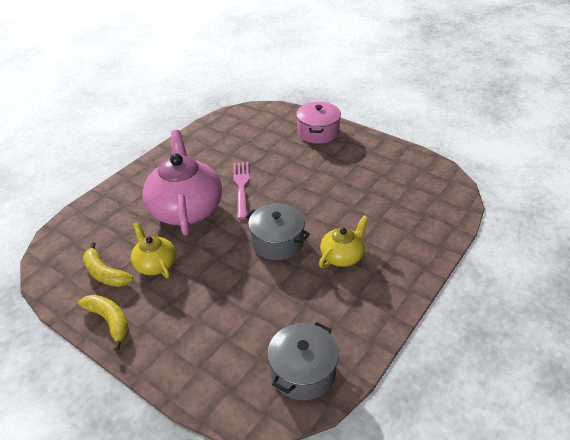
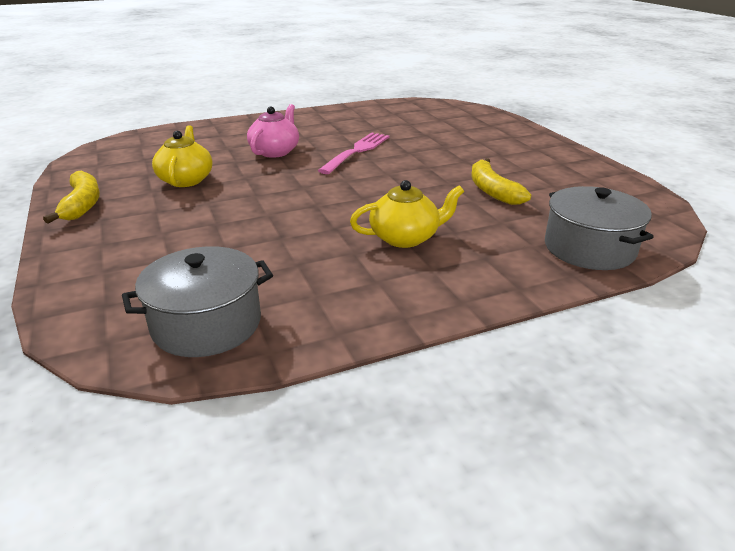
camera: 30 degrees right, 10 degrees down
yellow banana [83,242,133,287] -> yellow banana moved to [472,158,531,205]
pink teapot [142,130,222,236] -> pink teapot [247,104,299,158], size x0.52
grey pot [245,203,310,260] -> grey pot moved to [545,186,653,270]
pink pot [296,102,341,144] -> none

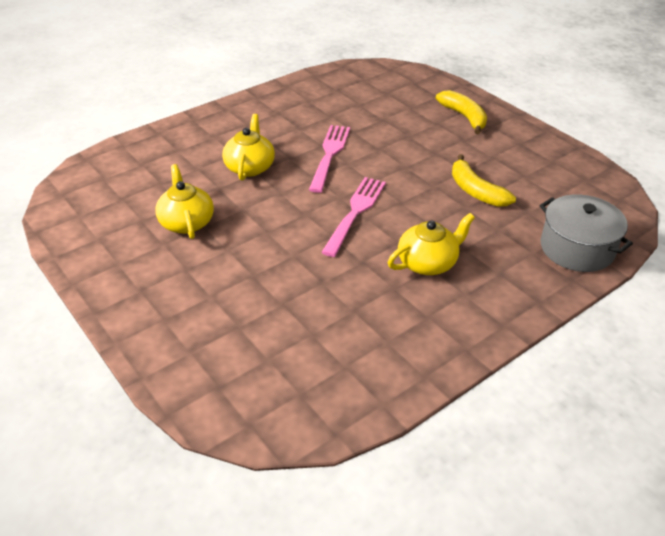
camera: 15 degrees left, 10 degrees up
yellow banana [43,171,100,224] -> yellow banana moved to [435,90,487,134]
grey pot [122,246,273,357] -> none
pink teapot [247,104,299,158] -> yellow teapot [222,114,275,181]
none -> pink fork [321,177,386,257]

